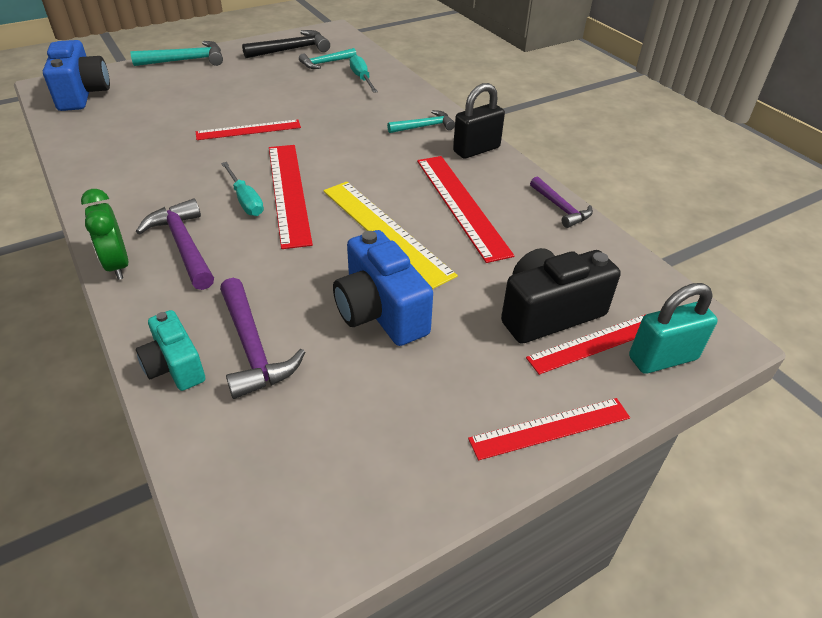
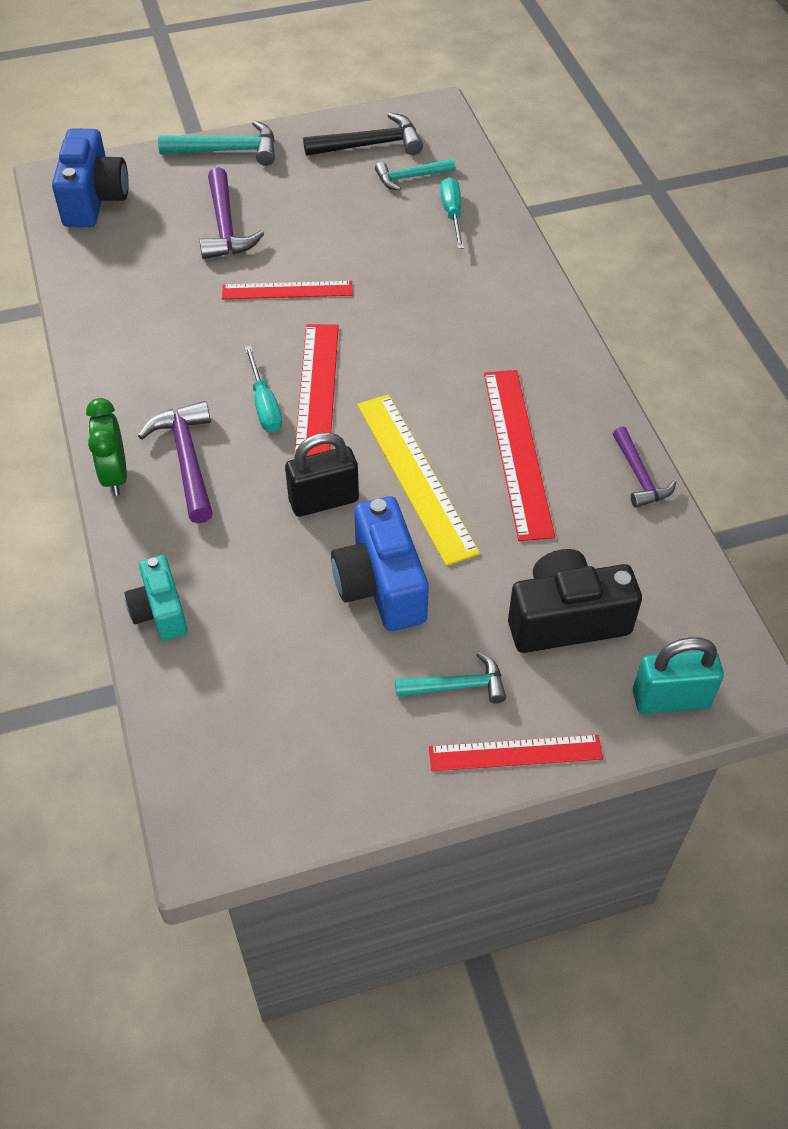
camera: 15 degrees right, 10 degrees up
purple hammer [220,278,305,399] -> purple hammer moved to [199,167,264,259]
turquoise hammer [387,110,455,133] -> turquoise hammer moved to [395,652,506,703]
black padlock [453,83,505,159] -> black padlock moved to [285,432,359,517]
red ruler [526,314,646,375] -> none

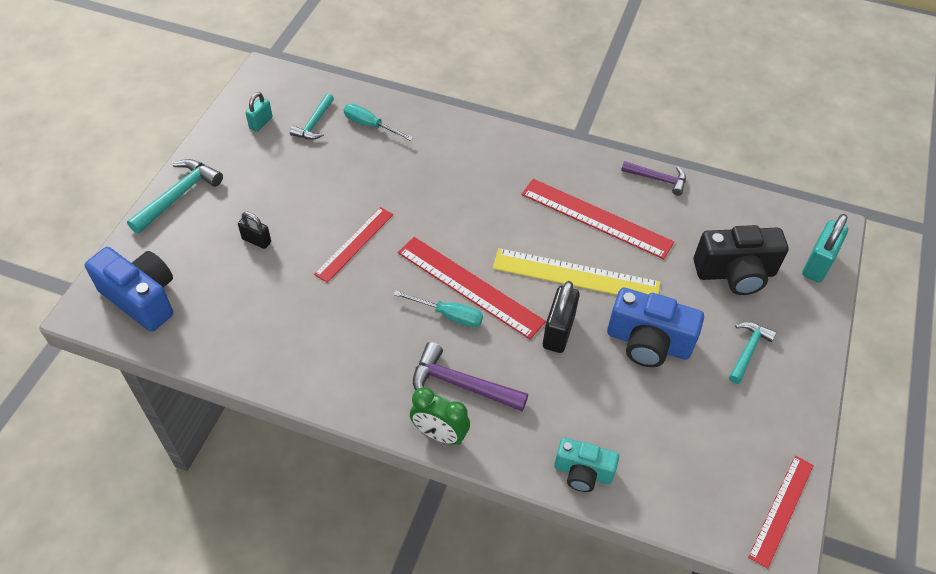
camera: 55 degrees left, 0 degrees up
purple hammer [199,167,264,259] -> black padlock [238,212,271,249]
black hammer [303,113,423,156] -> turquoise padlock [246,92,272,132]
red ruler [429,735,603,771] -> red ruler moved to [748,455,814,569]
black camera [508,549,642,653] -> black camera turned 120 degrees counterclockwise [693,225,789,295]

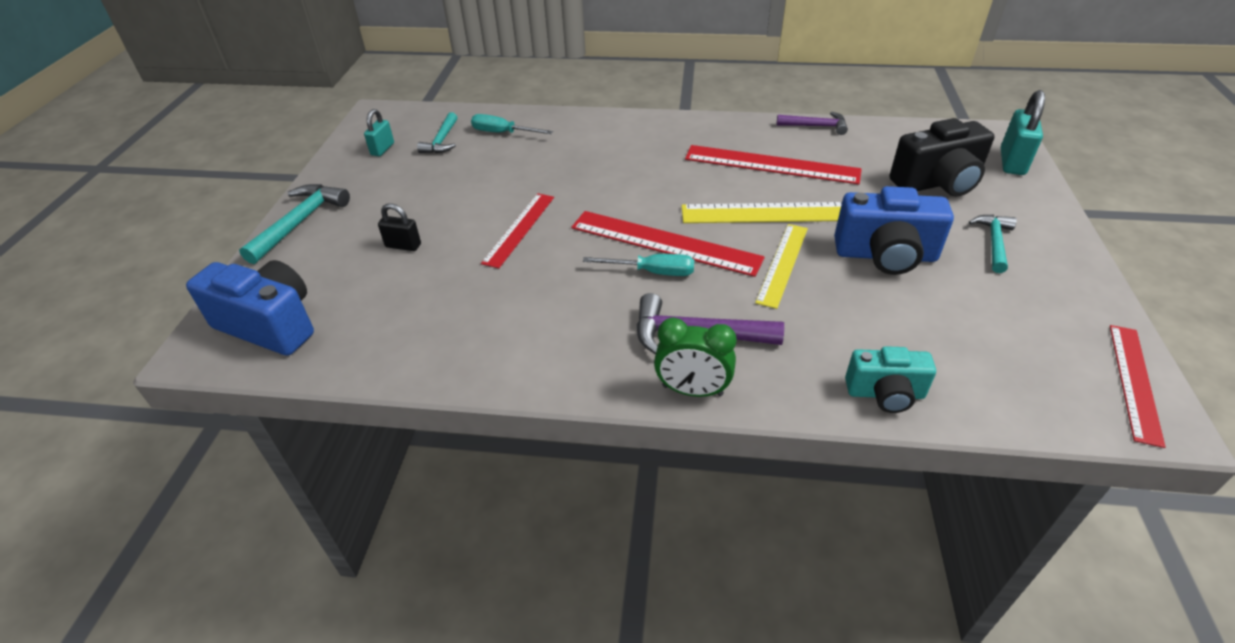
camera: 10 degrees left, 10 degrees down
black padlock [543,281,580,353] -> yellow ruler [755,224,808,309]

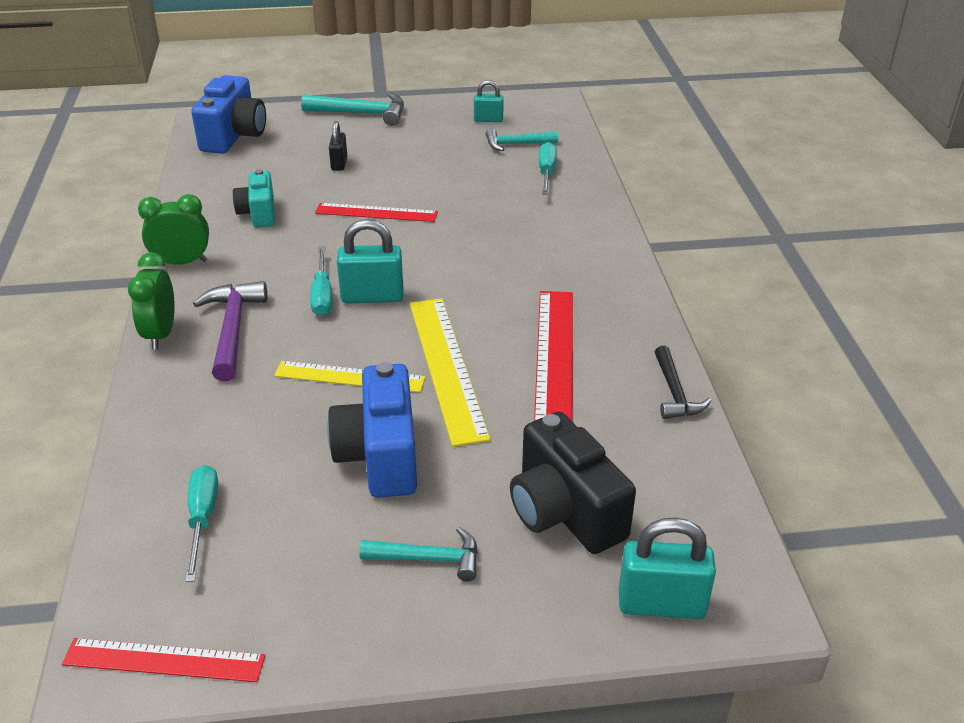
camera: 75 degrees right, 5 degrees down
red ruler [571,211,765,277] -> turquoise padlock [337,219,403,303]
purple hammer [777,112,848,135] -> black hammer [655,346,711,419]
turquoise camera [845,346,936,413] -> turquoise camera moved to [232,169,275,227]
none -> green clock [138,194,209,265]
none -> turquoise screwdriver [185,465,218,582]

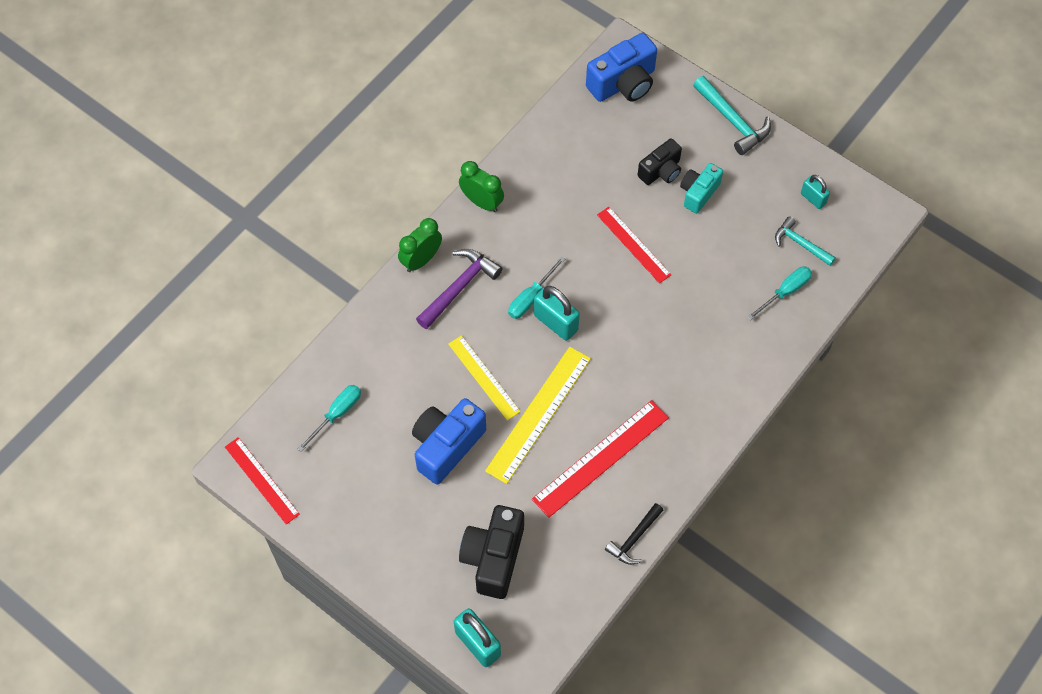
camera: 45 degrees right, 25 degrees up
turquoise camera [232,169,275,227] -> turquoise camera moved to [680,163,723,214]
black padlock [329,121,347,170] -> black camera [638,138,682,185]
turquoise hammer [359,527,478,581] -> none

